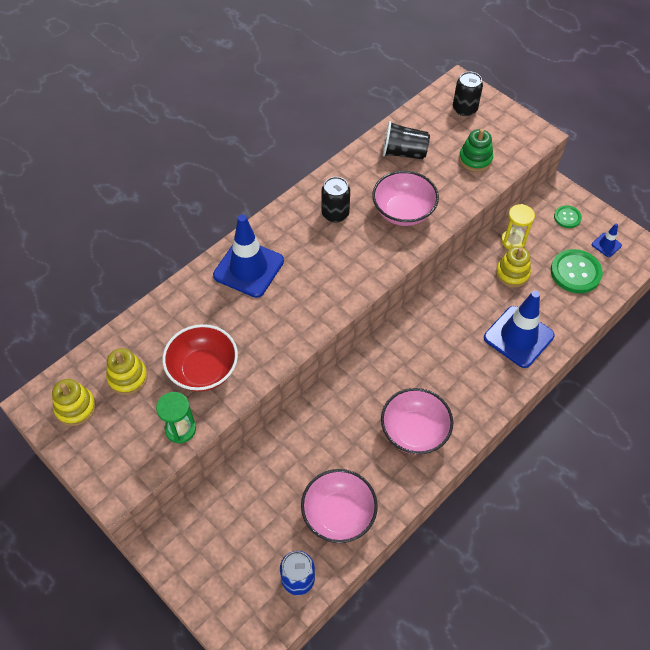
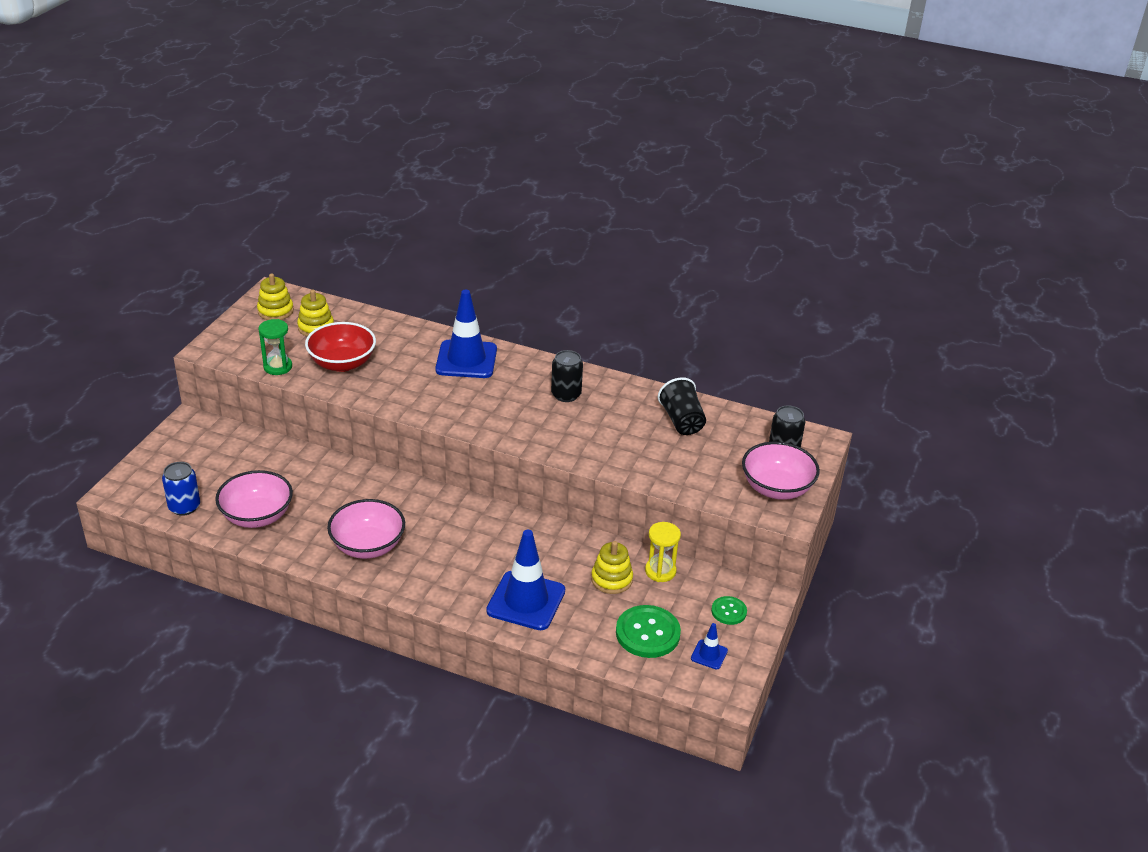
camera: 65 degrees right, 20 degrees down
pink bowl [372,171,439,226] -> pink bowl moved to [742,442,820,500]
green stacking toy [459,129,493,172] -> none

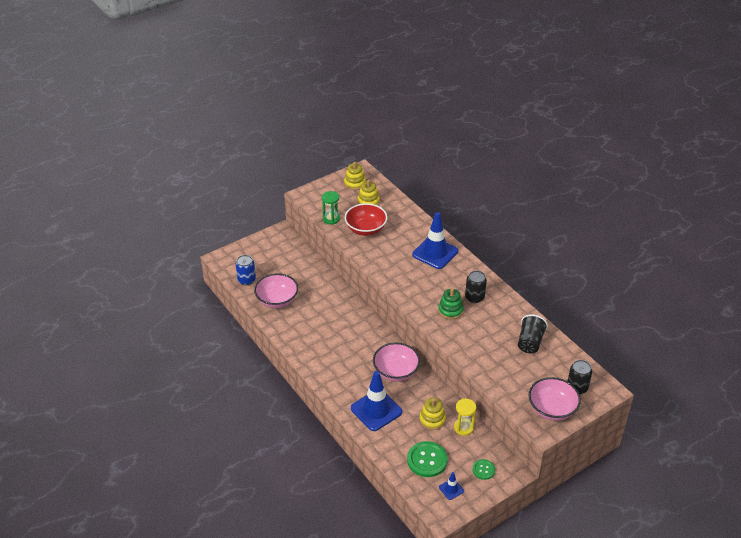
camera: 35 degrees right, 5 degrees up
pink bowl [327,499,405,559] -> pink bowl moved to [373,343,420,381]
none -> green stacking toy [438,288,464,319]

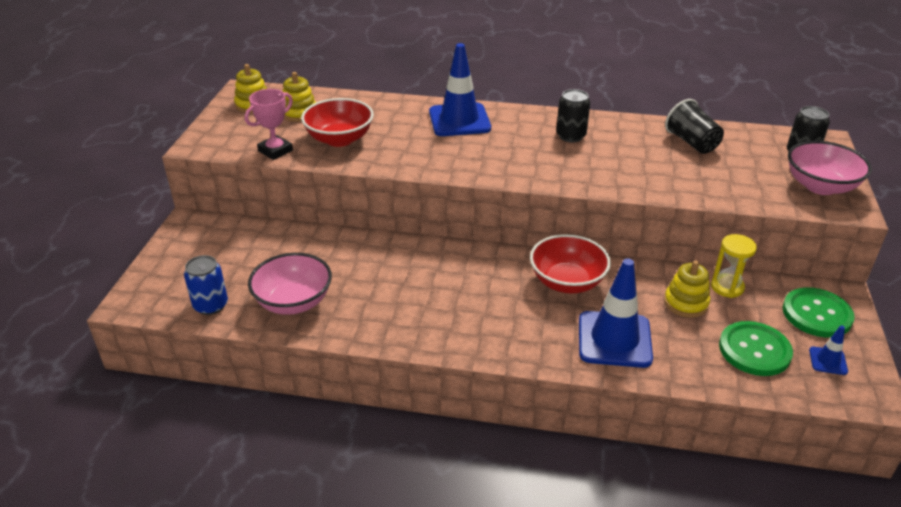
camera: 45 degrees left, 5 degrees down
green hourglass [322,191,340,224] -> pink trophy [245,89,293,160]
pink bowl [373,343,420,381] -> red bowl [530,234,611,293]
green stacking toy [438,288,464,319] -> none
green button [472,459,495,480] -> green button [783,287,855,338], size x1.79

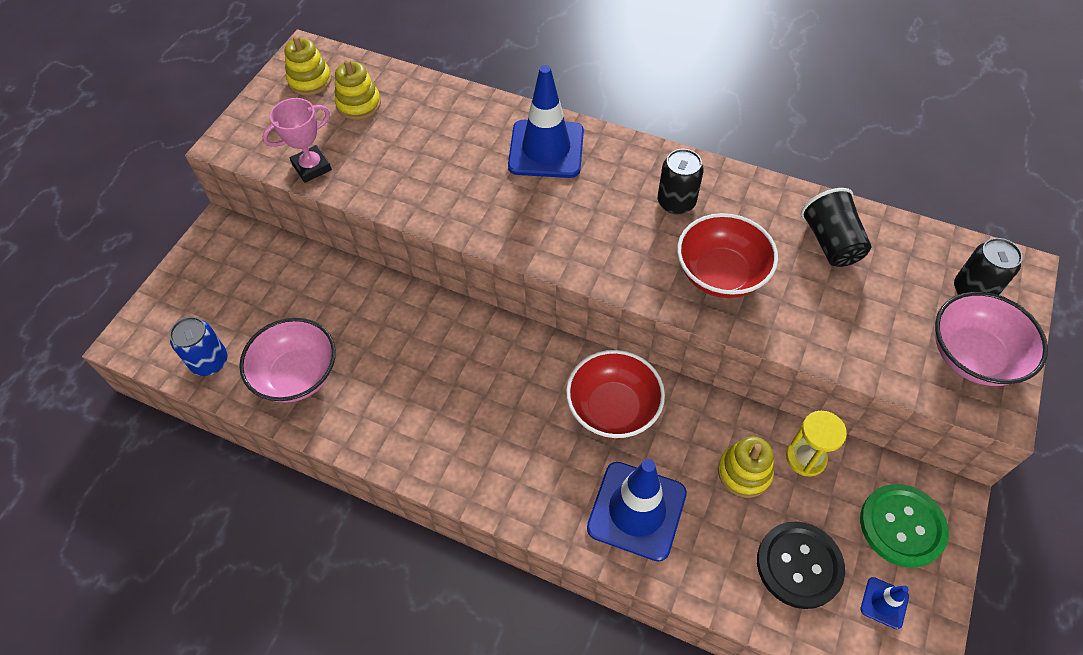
camera: 15 degrees right, 20 degrees up
red bowl [301,98,374,147] -> red bowl moved to [677,213,778,298]
green button [719,321,793,376] -> black button [757,522,845,609]

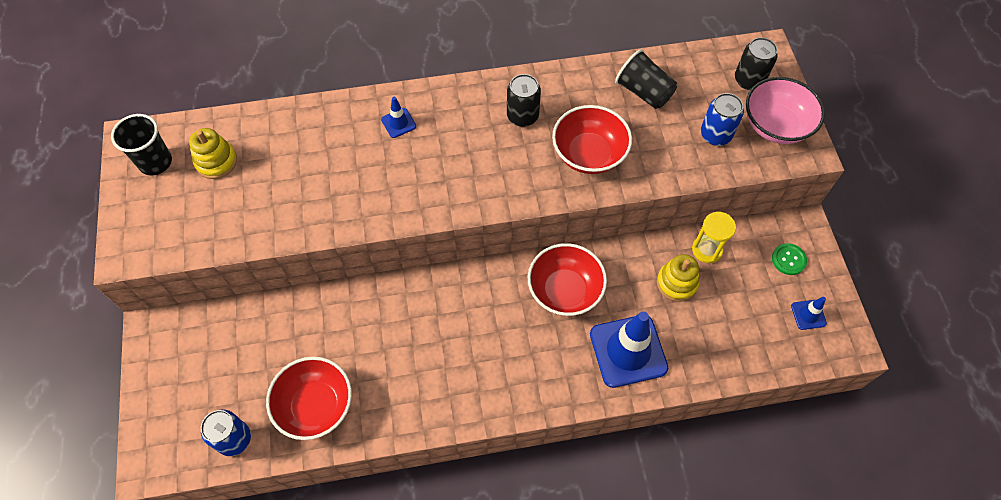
camera: 35 degrees left, 5 degrees up
pink bowl [239,318,336,403] -> red bowl [266,357,352,440]
pink trophy [262,98,332,183] -> none
yellow stacking toy [284,35,332,95] -> black cup [111,114,172,175]
blue traffic cone [508,65,584,178] -> blue traffic cone [381,97,416,138], size x0.45
black button [757,522,845,609] -> none
green button [860,484,949,568] -> green button [772,243,807,275], size x0.56
none -> blue can [701,93,744,146]

